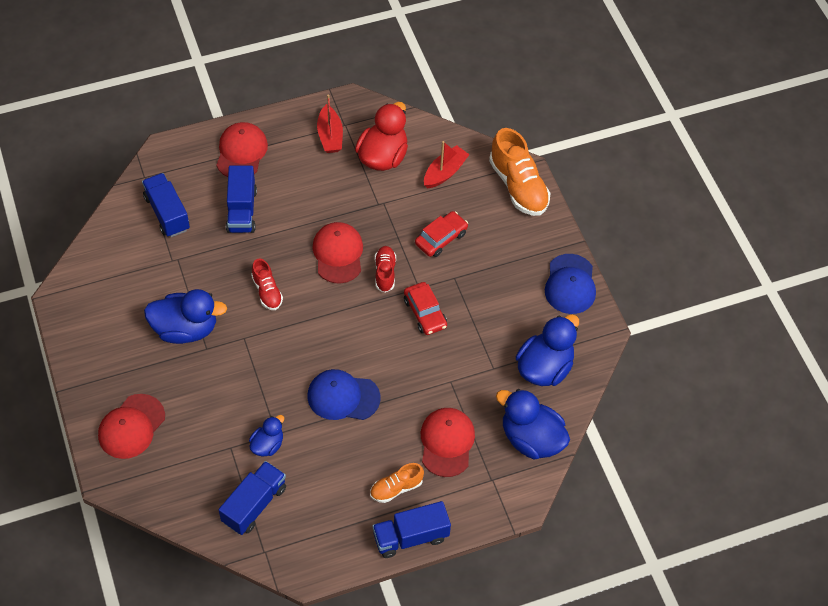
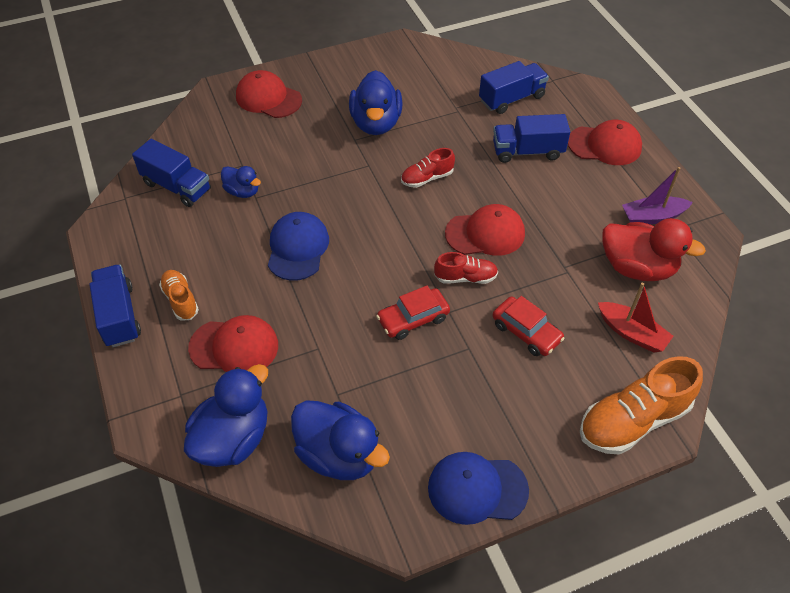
camera: 90 degrees right, 5 degrees down
red boat [317,95,343,153] -> purple boat [622,167,693,224]

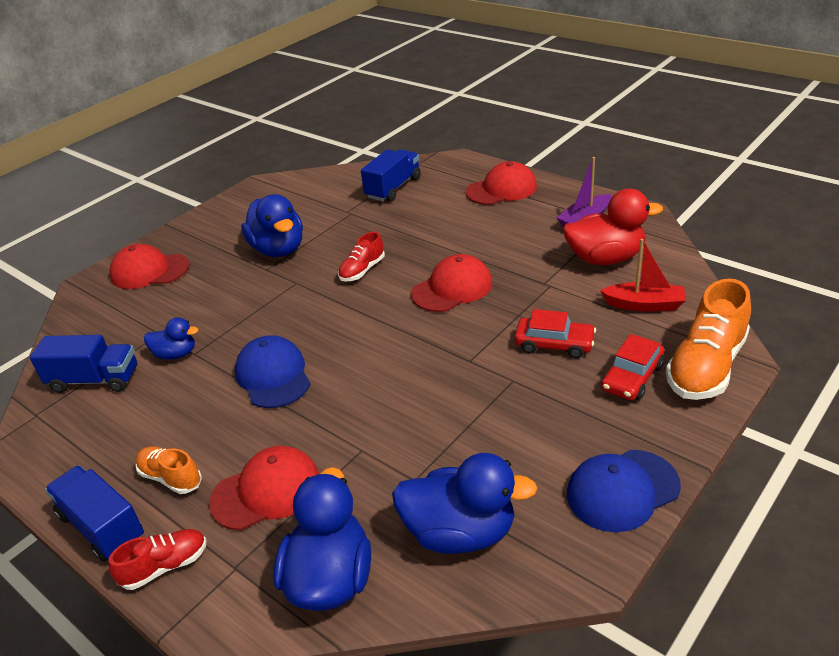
camera: 25 degrees left, 15 degrees down
red car [376,286,450,340] -> red car moved to [601,334,664,400]
red shoe [434,252,498,284] -> red shoe moved to [109,529,207,590]
blue truck [493,114,570,163] -> none

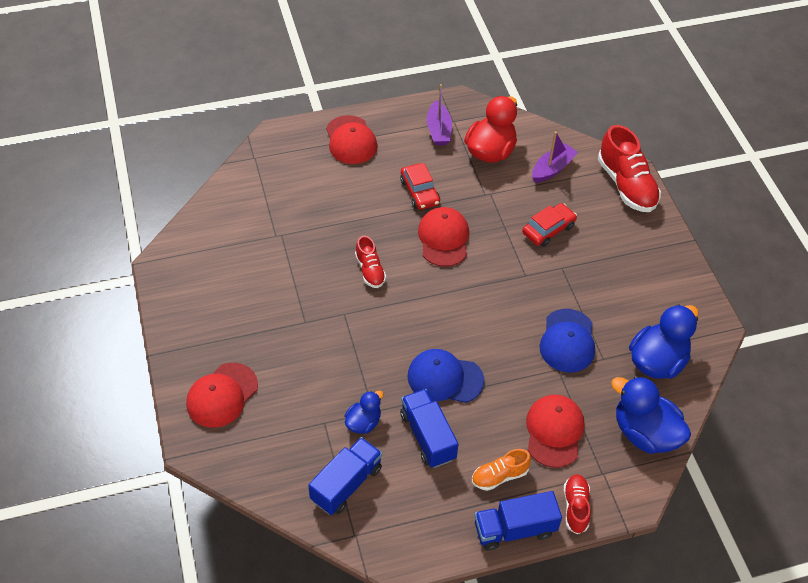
camera: 60 degrees left, 15 degrees up
blue duck [241,194,303,257] -> none
blue truck [361,149,421,202] -> blue truck moved to [400,389,458,468]
red cap [466,161,537,205] -> red cap turned 150 degrees clockwise [326,115,378,164]
blue cap [567,450,681,532] -> blue cap moved to [540,309,595,373]
red boat [600,239,686,312] -> purple boat [532,132,578,183]
red car [601,334,664,400] -> red car moved to [400,163,440,210]
orange shoe [666,278,751,400] -> red shoe [598,125,661,212]

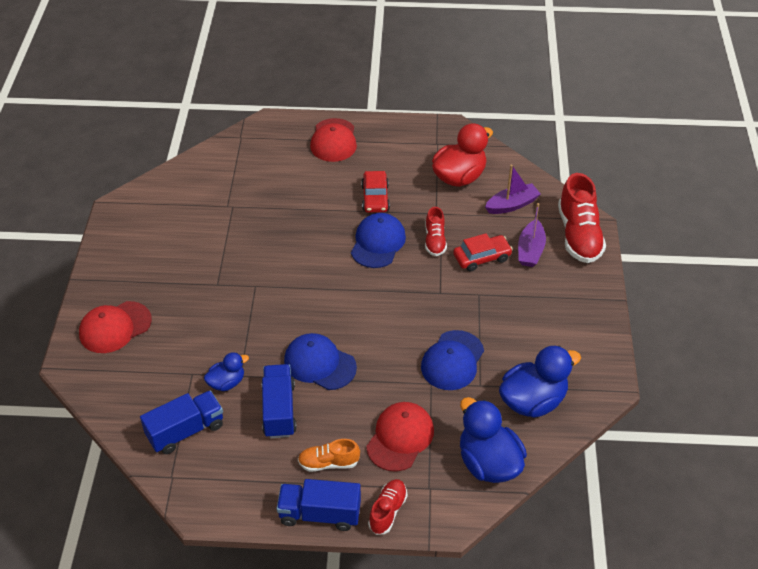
camera: 20 degrees right, 5 degrees down
red shoe [355,235,386,288] -> red shoe moved to [425,207,447,256]
red cap [418,207,469,267] -> blue cap [351,213,406,268]
purple boat [427,84,452,145] -> purple boat moved to [518,203,546,267]

